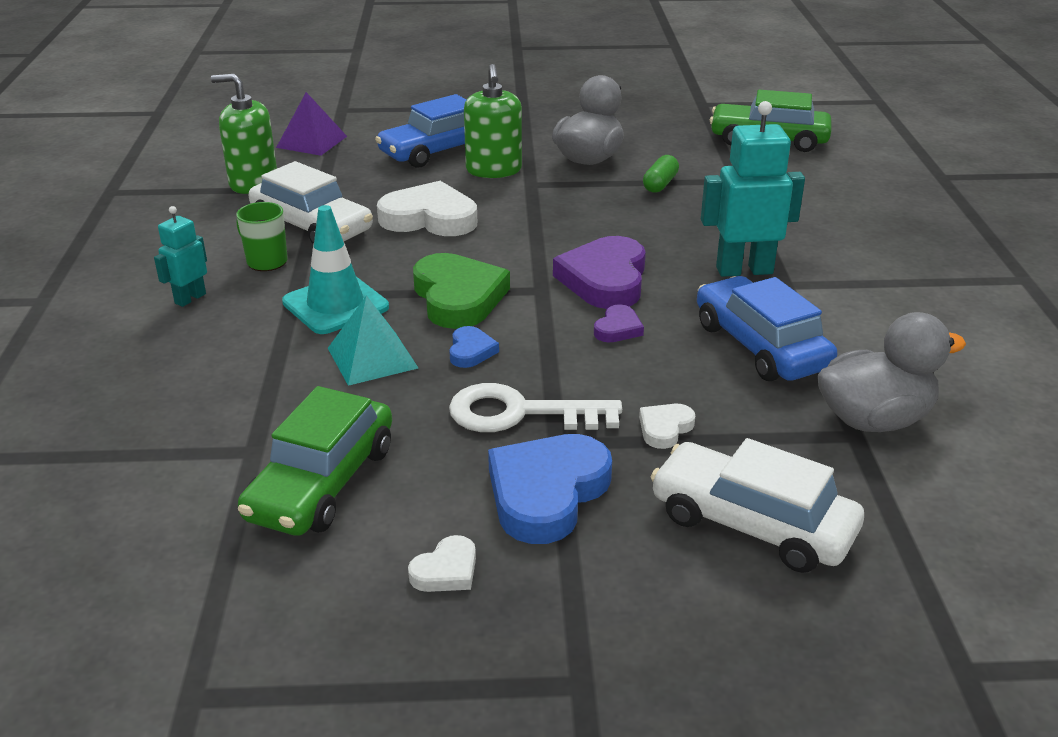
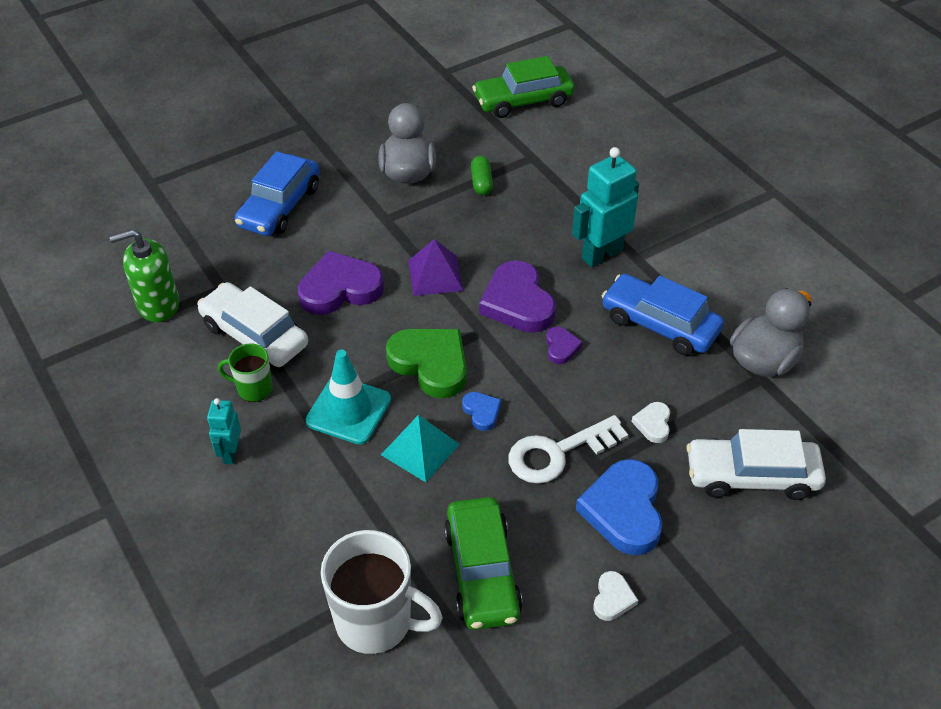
camera: 30 degrees left, 15 degrees up
white car [249,161,373,244] -> white car turned 150 degrees counterclockwise [197,282,308,367]
purple pyramid [276,92,347,156] -> purple pyramid moved to [408,239,463,296]
white heart [377,181,477,236] -> purple heart [298,251,384,315]
green soap dispenser [464,64,522,178] -> none
none -> white mug [321,530,443,654]

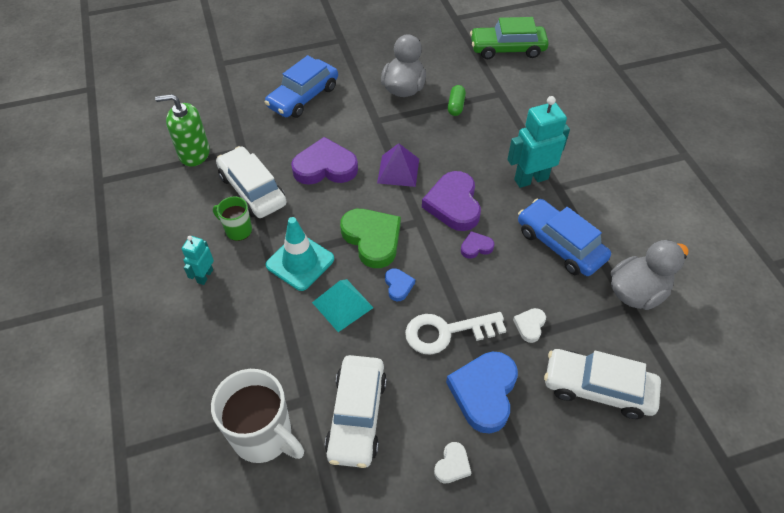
camera: 15 degrees right, 5 degrees up
green car [444,497,523,630] -> white car [325,355,387,468]
purple heart [546,326,582,364] -> purple heart turned 120 degrees counterclockwise [461,231,494,259]

